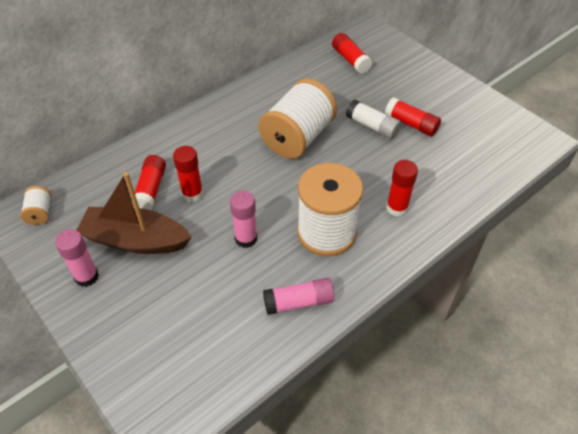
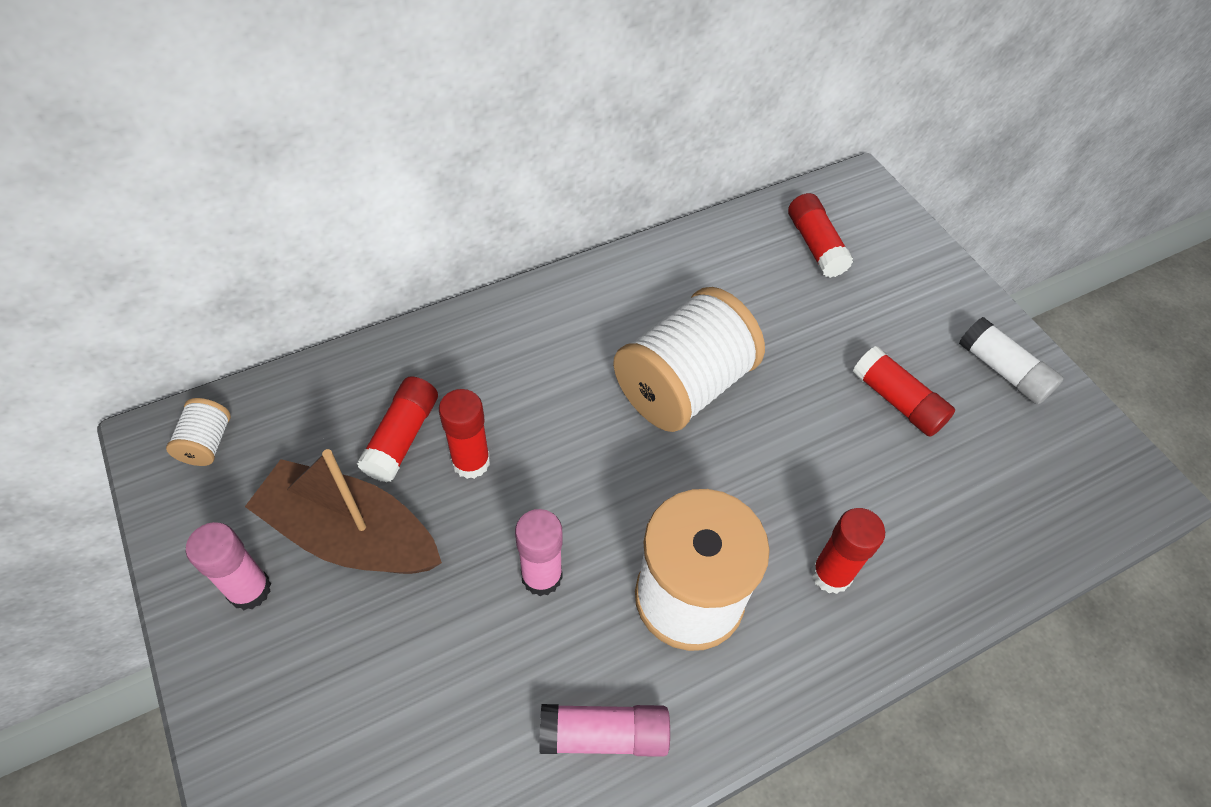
camera: 10 degrees right, 5 degrees up
white glue stick [346,99,401,139] -> white glue stick moved to [959,317,1064,404]

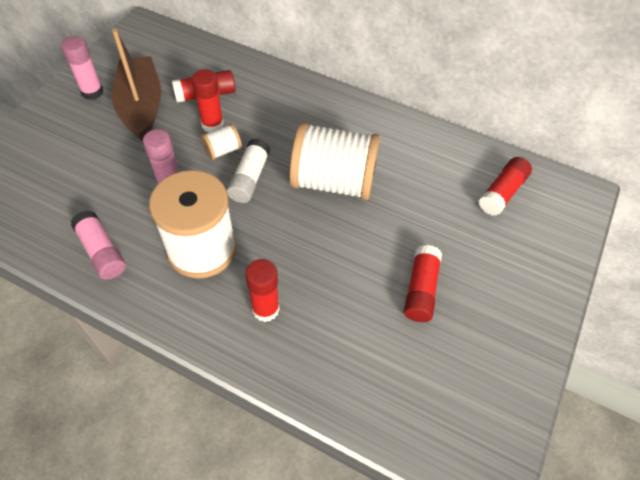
camera: 55 degrees right, 0 degrees up
white spool [166,398,231,466] -> white spool moved to [201,124,242,160]
white glue stick [959,317,1064,404] -> white glue stick moved to [227,138,271,203]

